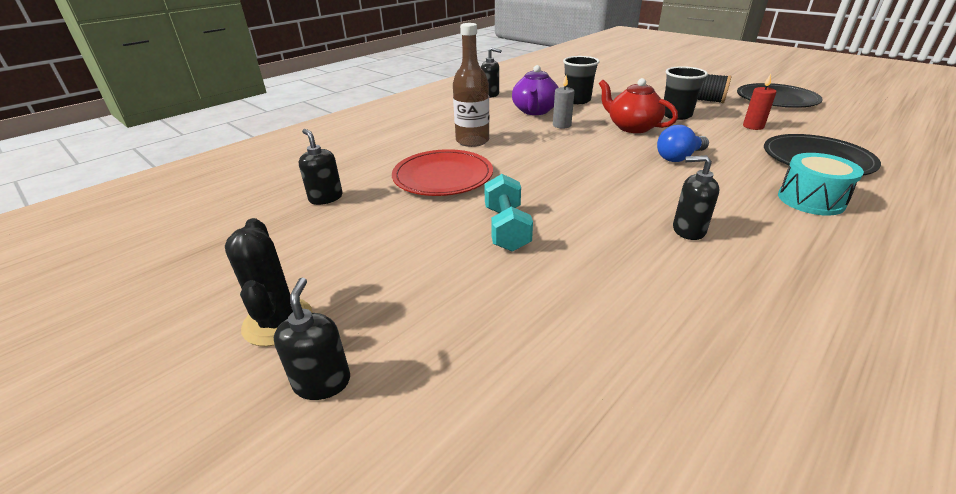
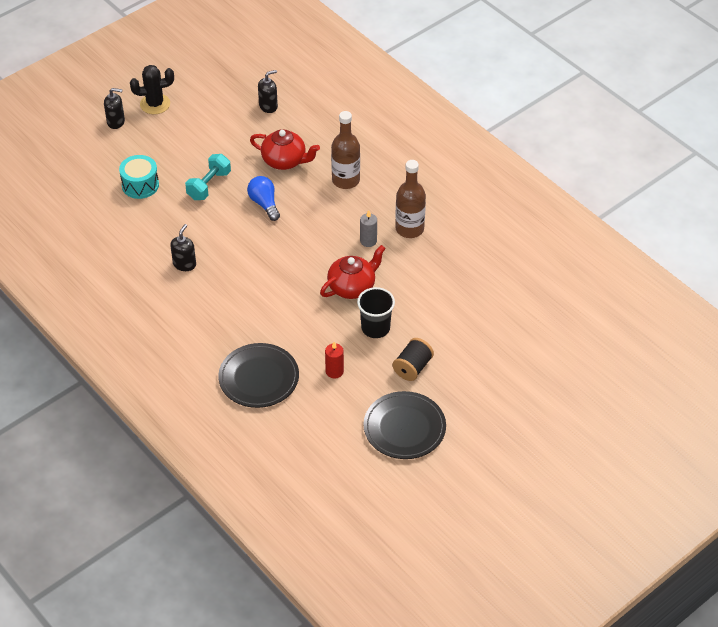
camera: 95 degrees right, 15 degrees up
red plate [392,149,493,196] -> red teapot [250,129,320,170]
black soap dispenser [481,47,501,98] -> none
turquoise dumbbell [484,174,533,252] -> turquoise dumbbell turned 60 degrees counterclockwise [185,154,231,200]
purple teapot [512,65,559,115] -> brown bottle [395,160,426,238]
black cup [563,56,600,104] -> none
blue light bulb [657,125,709,162] -> blue light bulb moved to [247,176,280,221]
turquoise drum [778,153,864,216] -> turquoise drum moved to [119,155,159,199]

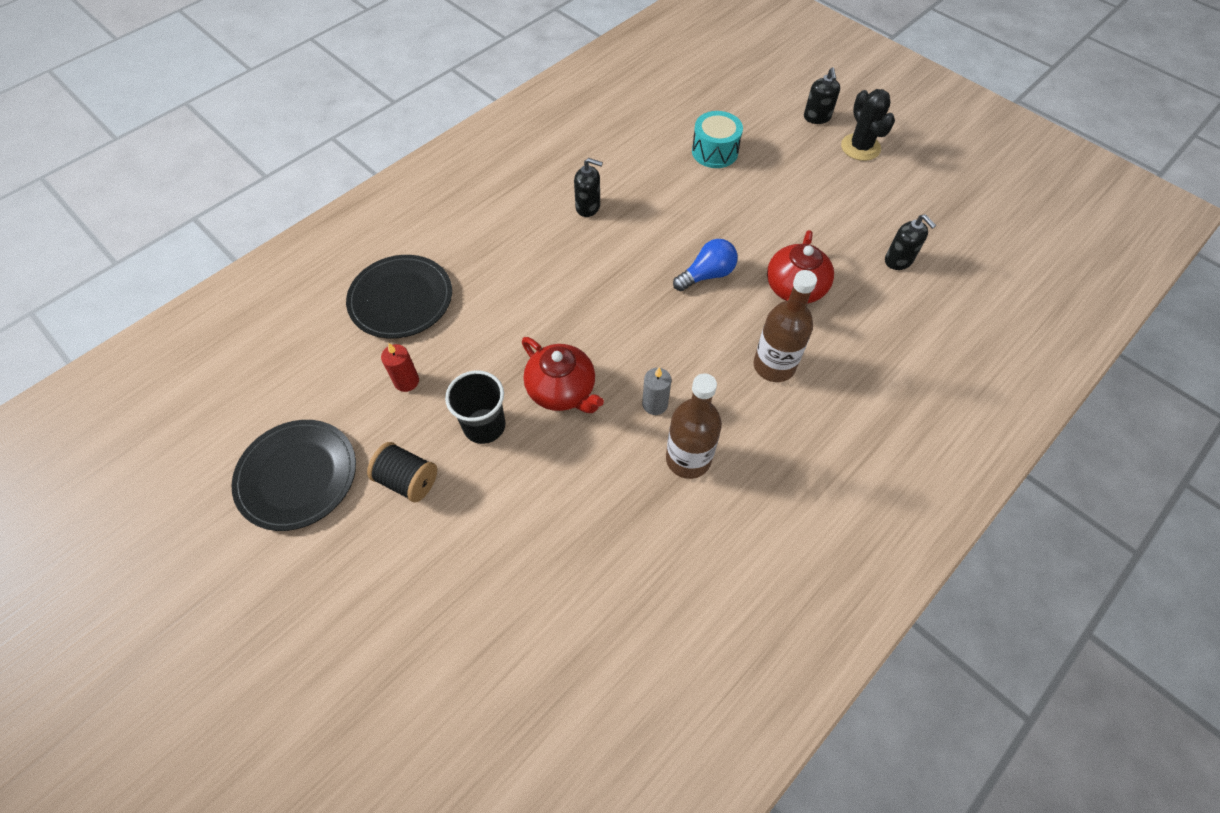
camera: 85 degrees right, 10 degrees up
turquoise dumbbell [185,154,231,200] -> none

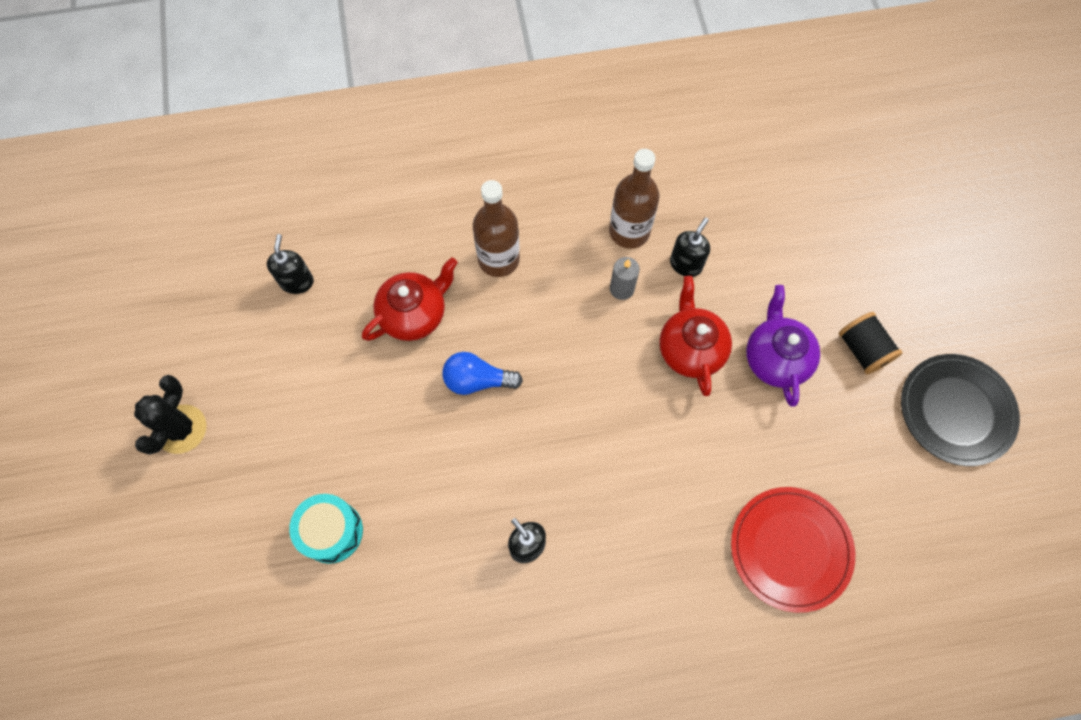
camera: 145 degrees left, 10 degrees up
black plate [346,255,452,339] -> red plate [731,487,855,613]
red candle [381,343,419,392] -> none
black cup [445,371,505,444] -> purple teapot [746,285,820,407]
black soap dispenser [804,67,840,124] -> black soap dispenser moved to [670,218,710,277]

